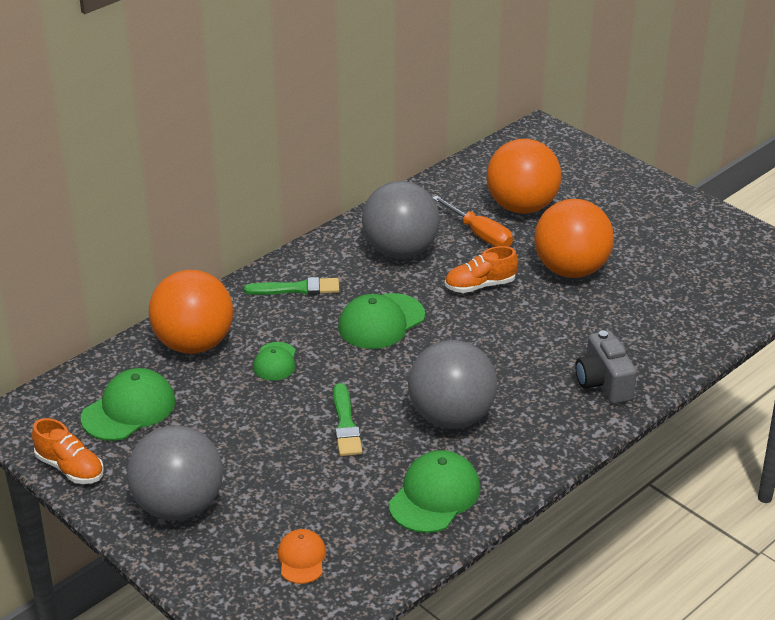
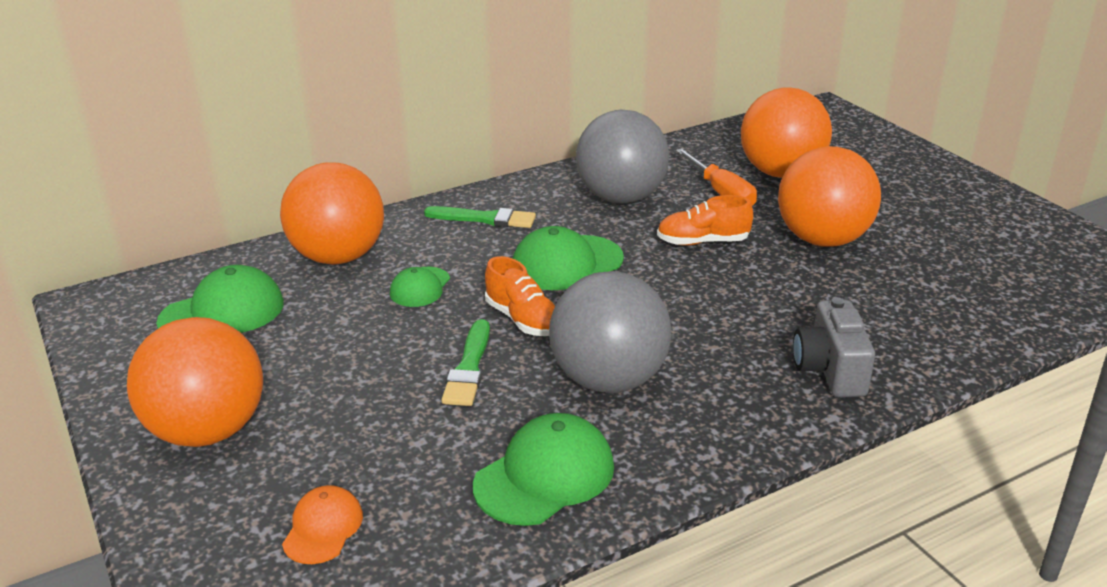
camera: 15 degrees right, 5 degrees down
orange shoe [32,418,104,484] -> orange shoe moved to [485,256,555,336]
grey ball [127,425,223,521] -> orange ball [127,317,263,447]

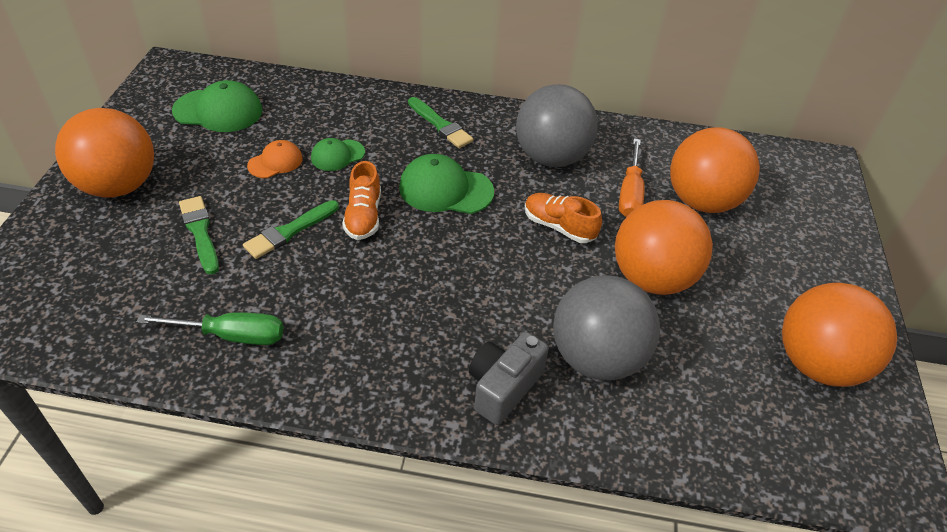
camera: 35 degrees right, 15 degrees up
orange ball [280,162,384,265] -> orange ball moved to [782,283,897,387]
orange cap [282,485,363,564] -> orange cap moved to [247,140,303,178]
green cap [473,413,614,526] -> green screwdriver [137,312,284,345]
grey ball [549,271,671,393] -> grey ball moved to [553,275,660,381]
none -> green brush [179,196,219,274]

